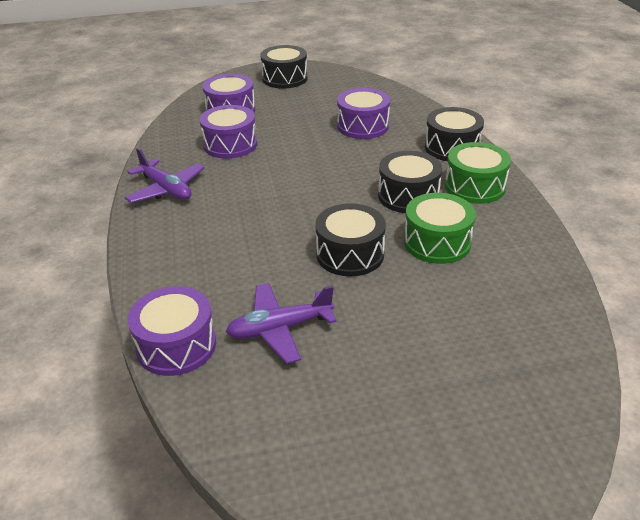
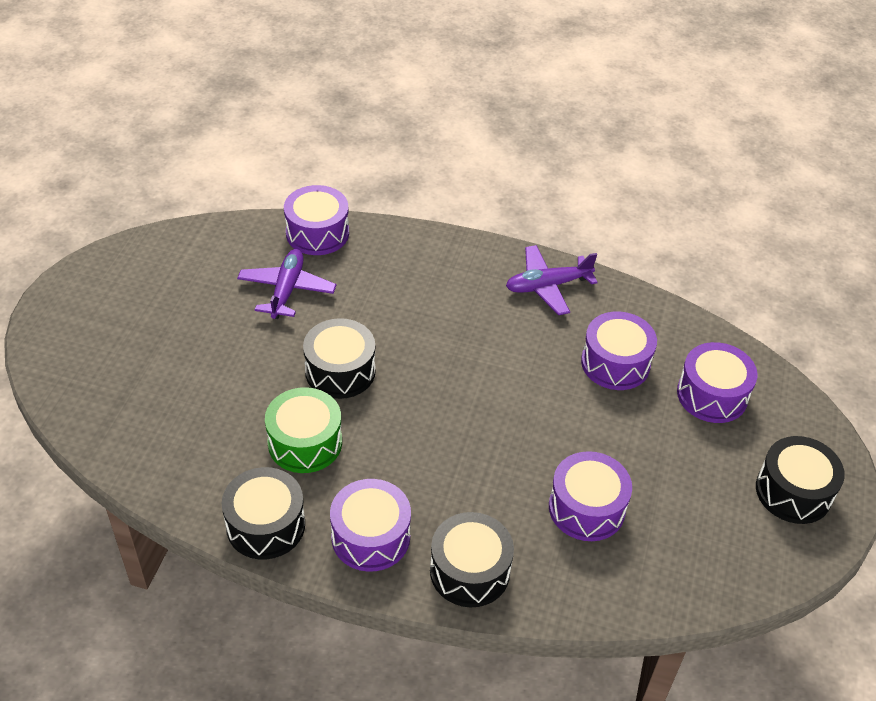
camera: 115 degrees right, 10 degrees up
black drum [378,151,442,213] -> black drum moved to [222,467,305,559]
green drum [445,142,511,204] -> purple drum [330,479,411,572]

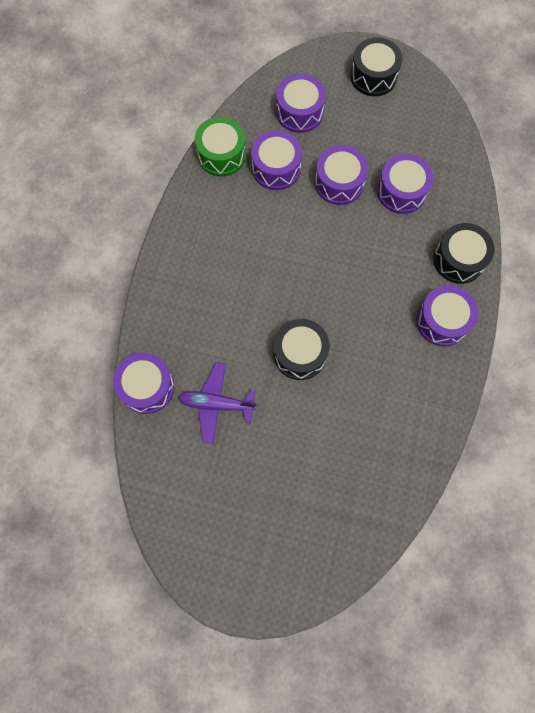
camera: 90 degrees left, 25 degrees up
black drum [222,467,305,559] -> none
green drum [265,387,342,473] -> green drum moved to [195,117,246,177]
purple plane [506,245,598,315] -> none
none -> purple drum [315,145,368,205]

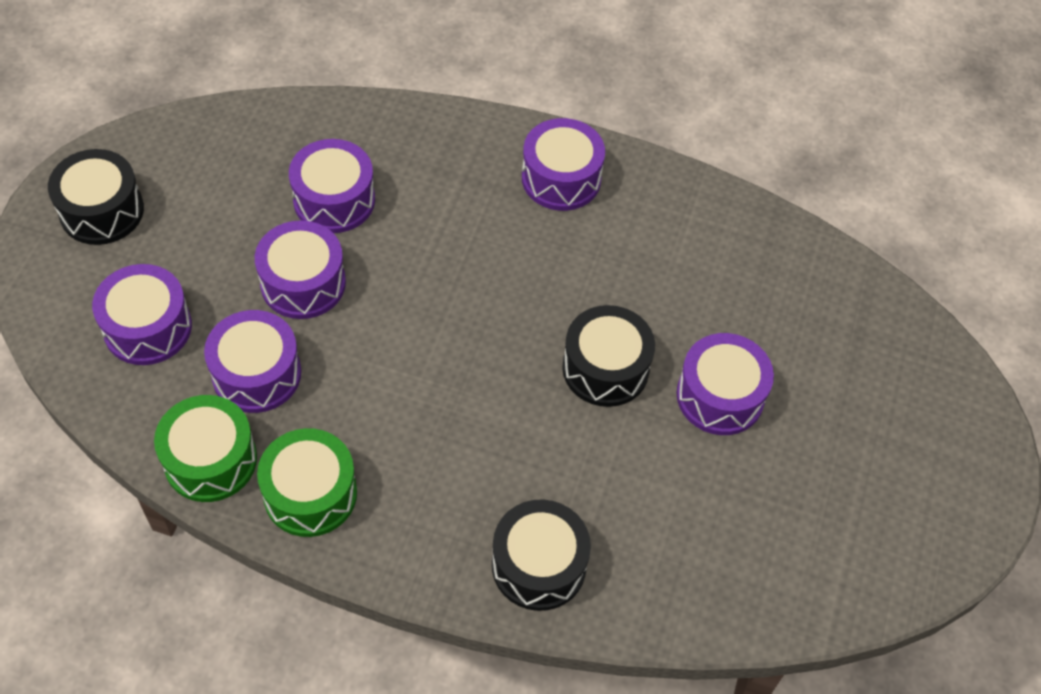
camera: 90 degrees left, 15 degrees down
purple drum [113,352,174,414] -> purple drum moved to [676,333,774,435]
purple plane [178,362,257,444] -> none
black drum [433,223,494,284] -> black drum moved to [492,500,591,611]
none -> green drum [257,428,357,537]

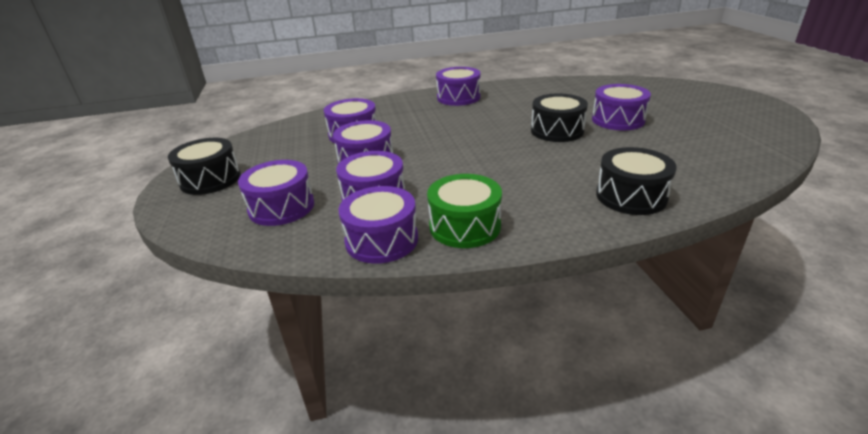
camera: 25 degrees left, 25 degrees down
green drum [154,395,257,502] -> purple drum [339,186,418,264]

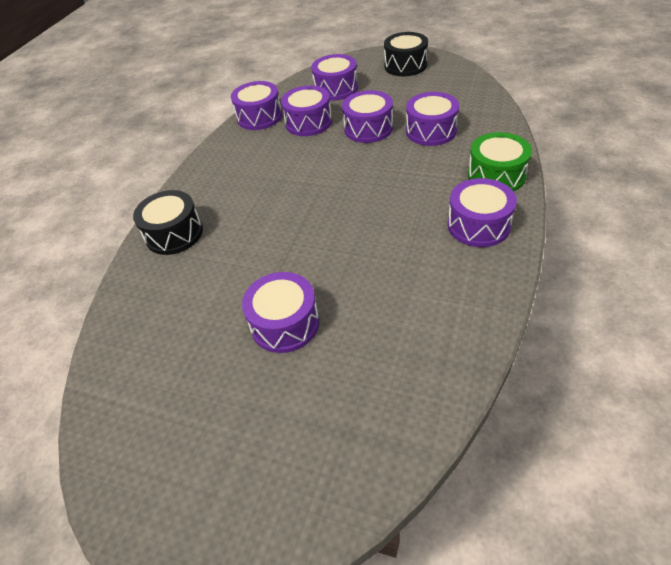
camera: 125 degrees right, 15 degrees up
green drum [427,174,502,248] -> green drum moved to [468,132,532,192]
black drum [531,93,588,142] -> none

